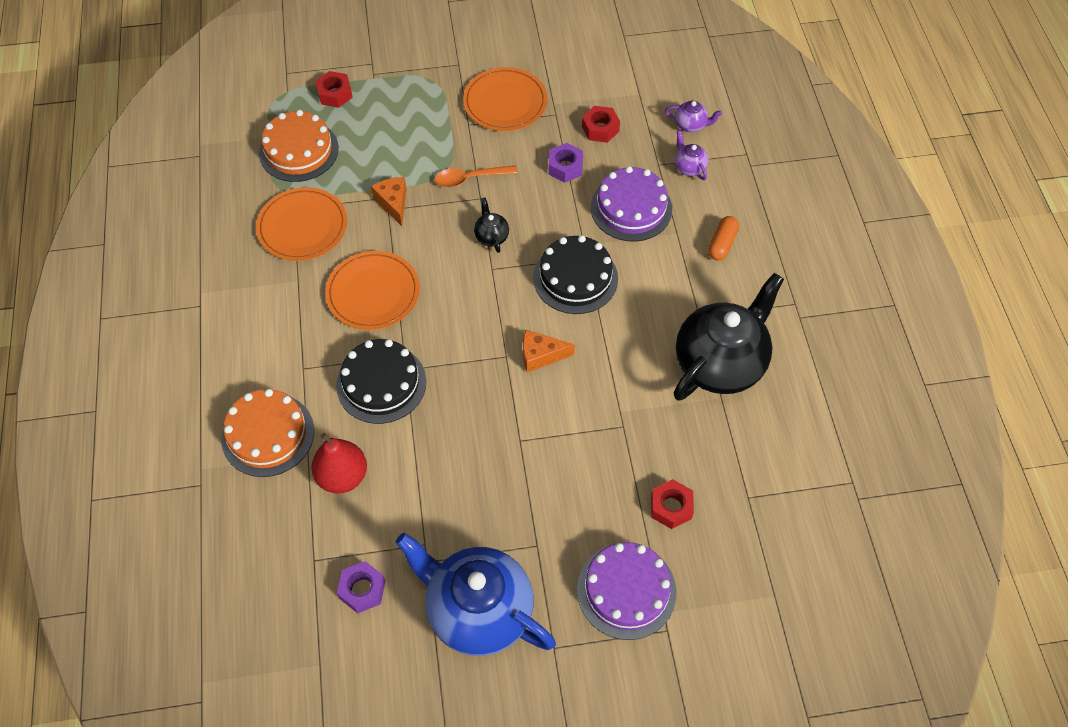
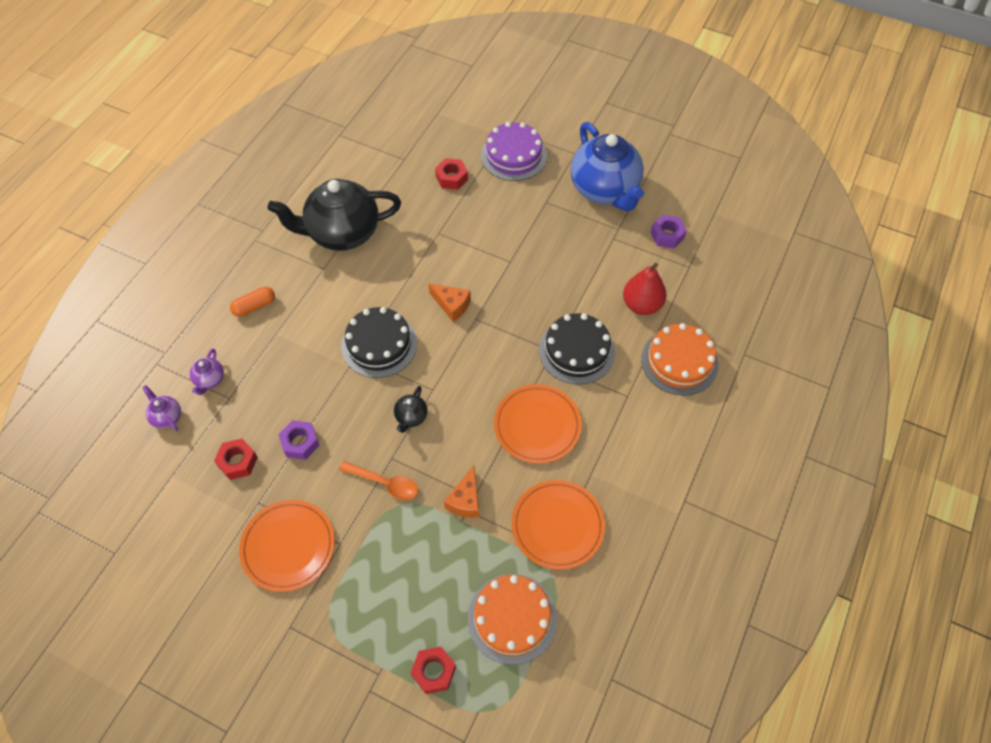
camera: 145 degrees left, 0 degrees up
purple cake [591,166,672,242] -> none

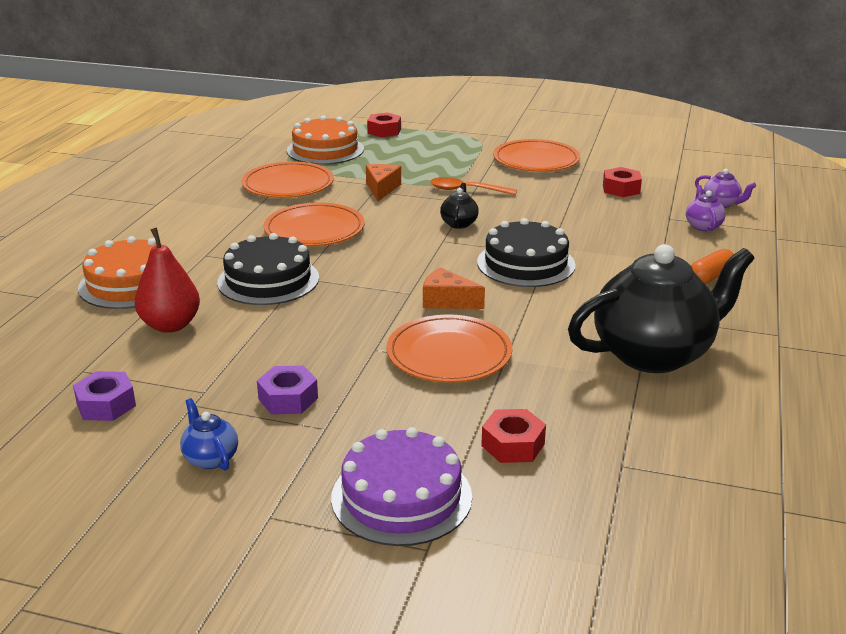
camera: 170 degrees right, 30 degrees down
purple nut [278,420,320,460] -> purple nut moved to [257,366,318,414]
blue teapot [571,122,644,211] -> blue teapot [180,398,238,470], size x0.40
none -> orange plate [386,315,512,383]

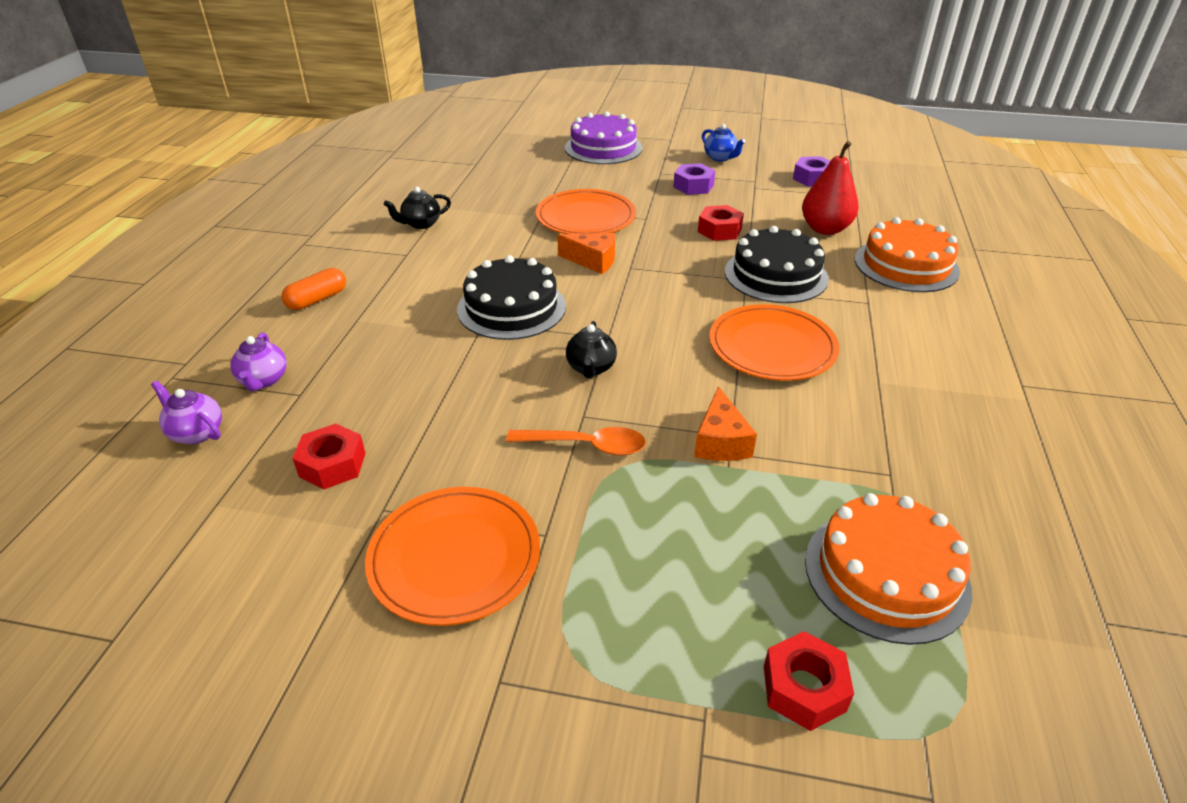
camera: 175 degrees right, 10 degrees up
orange plate [242,161,334,198] -> none
red nut [481,409,546,463] -> red nut moved to [698,205,744,241]
black teapot [568,244,755,373] -> black teapot [384,187,451,229], size x0.40

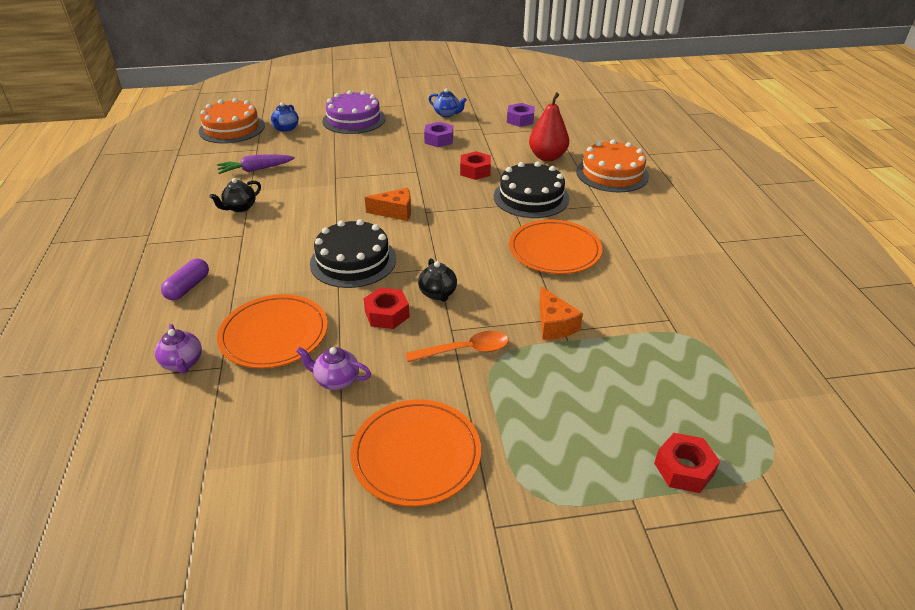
camera: 20 degrees left, 0 degrees up
purple teapot [151,381,222,444] -> purple teapot moved to [296,347,371,390]
orange capsule [281,268,346,310] -> purple capsule [161,258,209,300]
red nut [292,423,365,489] -> red nut moved to [364,287,410,329]
orange plate [536,189,636,234] -> orange plate moved to [217,294,328,368]
orange cake [805,493,972,645] -> orange cake moved to [199,98,265,144]
none -> purple carrot [217,154,295,174]
none -> blue teapot [271,102,299,132]

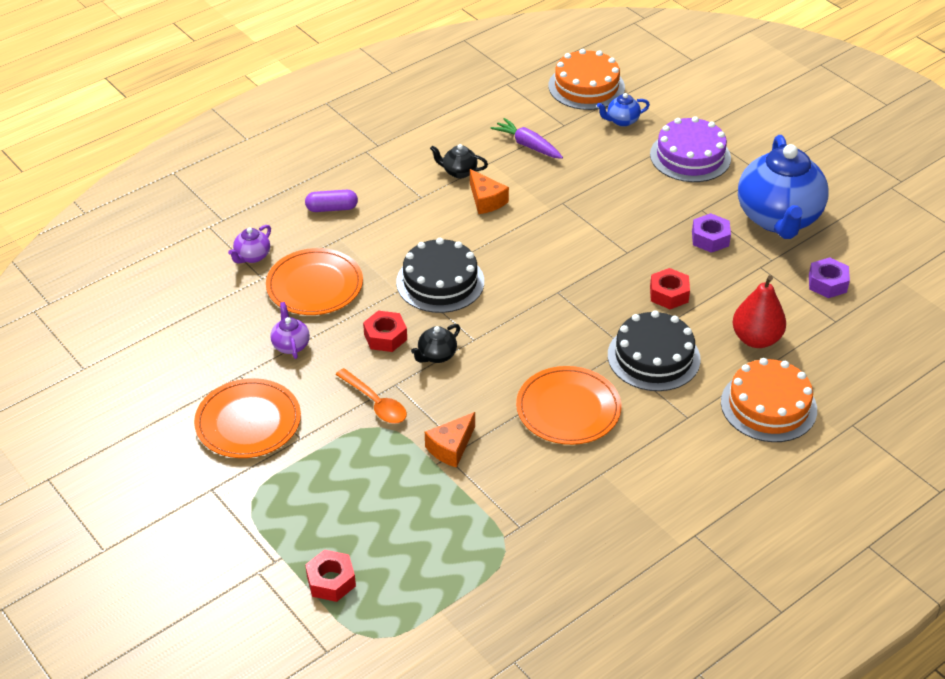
camera: 60 degrees right, 5 degrees up
orange cheese [365,188,411,221] -> orange cheese moved to [470,169,509,214]
blue teapot [429,88,467,117] -> blue teapot [738,135,829,239], size x2.48

